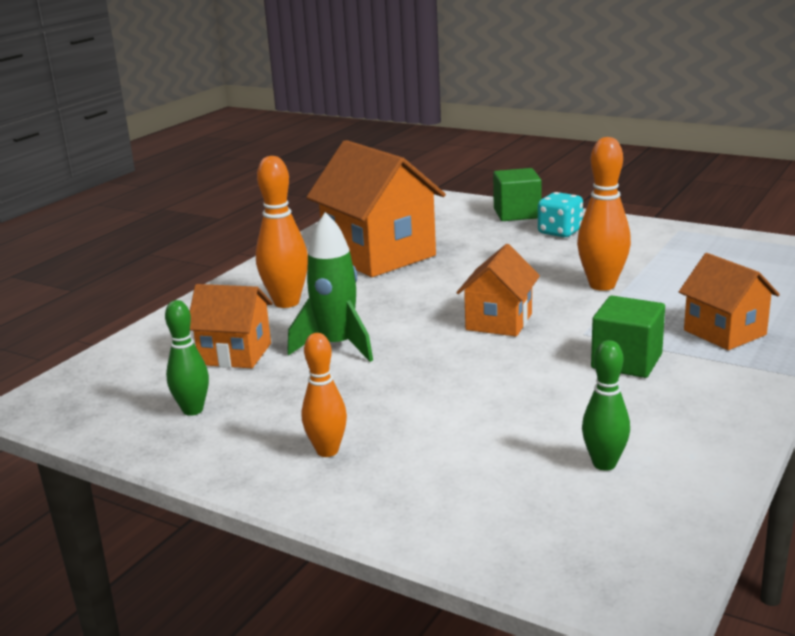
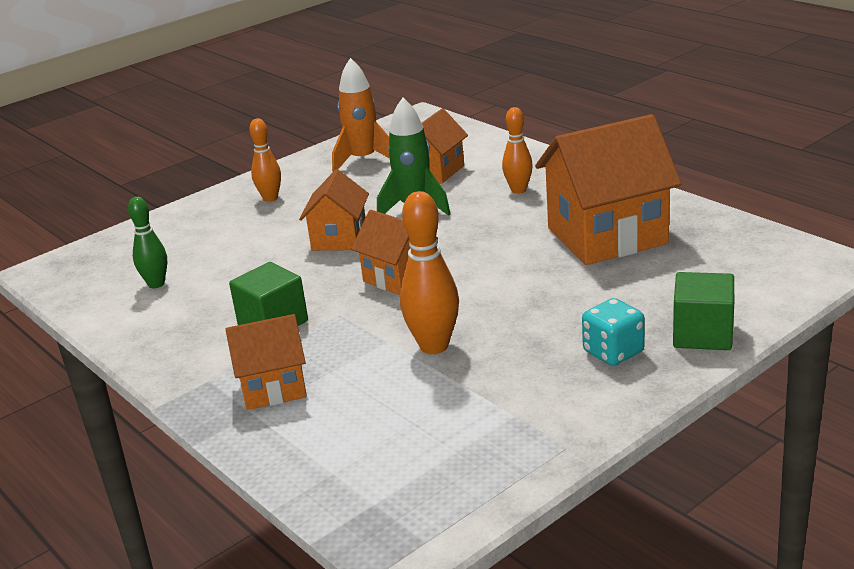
camera: 110 degrees right, 5 degrees up
green bowling pin [165,300,209,416] -> orange rocket [332,58,390,172]
orange bowling pin [256,156,308,308] -> orange bowling pin [502,107,533,194], size x0.65
none -> orange house [299,169,369,251]

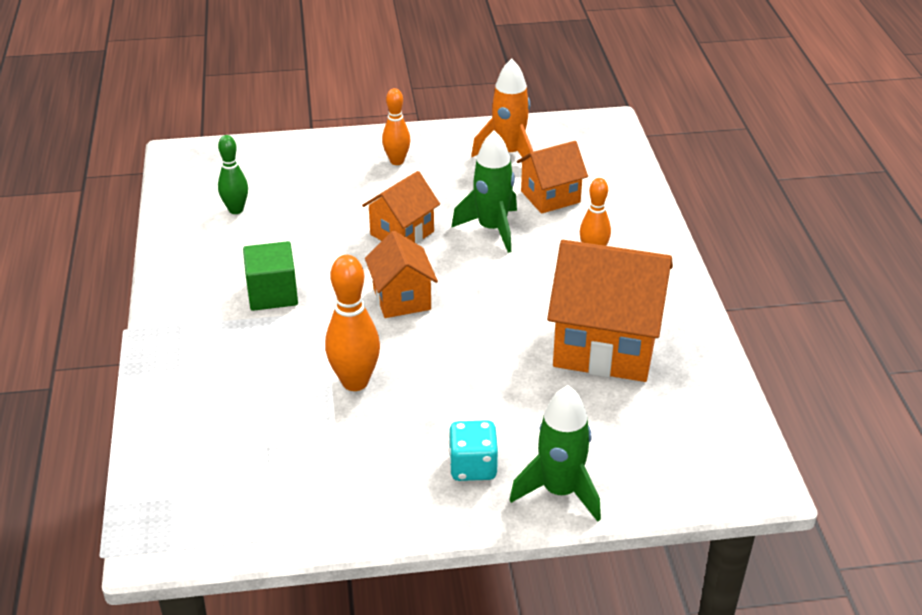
camera: 30 degrees right, 10 degrees up
orange house [225,314,307,410] -> none
green cube [673,272,734,350] -> green rocket [509,385,601,522]

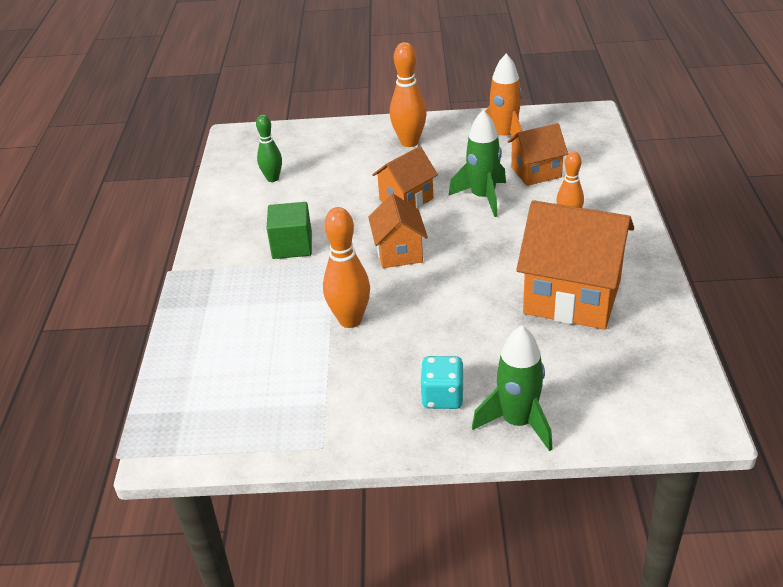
camera: 10 degrees right, 0 degrees up
orange bowling pin [382,88,410,165] -> orange bowling pin [390,42,427,147], size x1.54

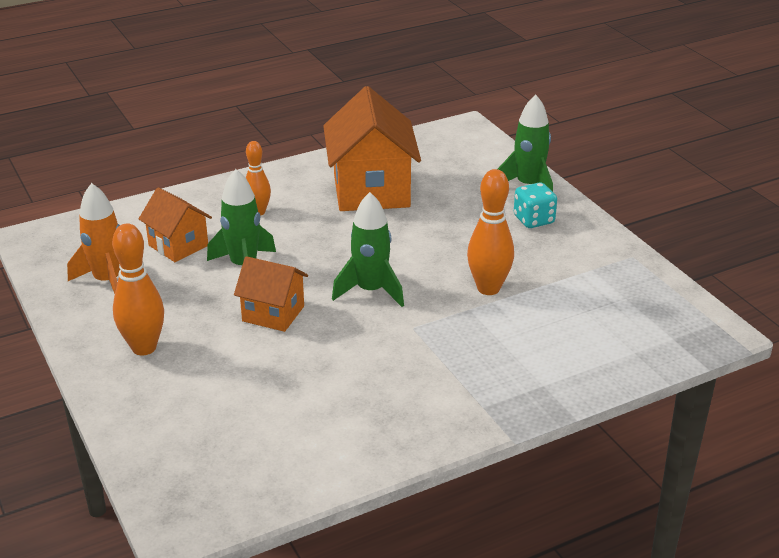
camera: 120 degrees left, 5 degrees down
green bowling pin [256,115,282,182] -> none
green cube [267,202,312,259] -> none
orange house [368,194,428,268] -> green rocket [332,192,404,307]

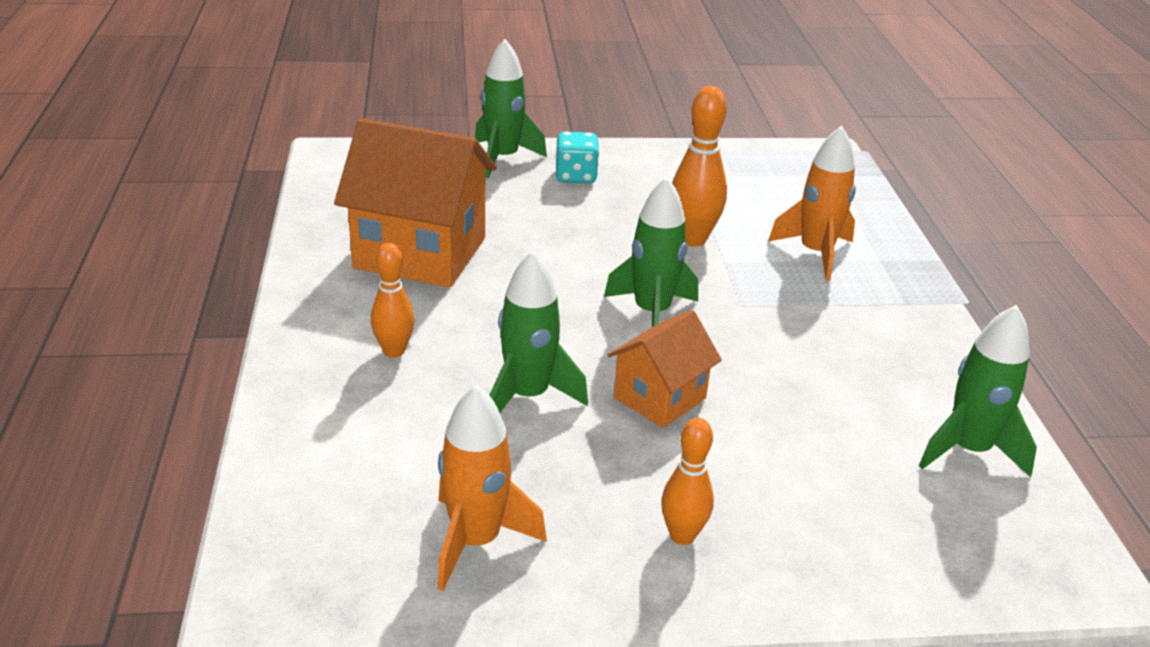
camera: 70 degrees left, 0 degrees up
orange bowling pin [112,223,164,355] -> orange bowling pin [661,418,714,545], size x0.65
orange house [139,187,212,262] -> none
none -> orange rocket [768,125,856,281]
none -> green rocket [919,305,1037,477]

